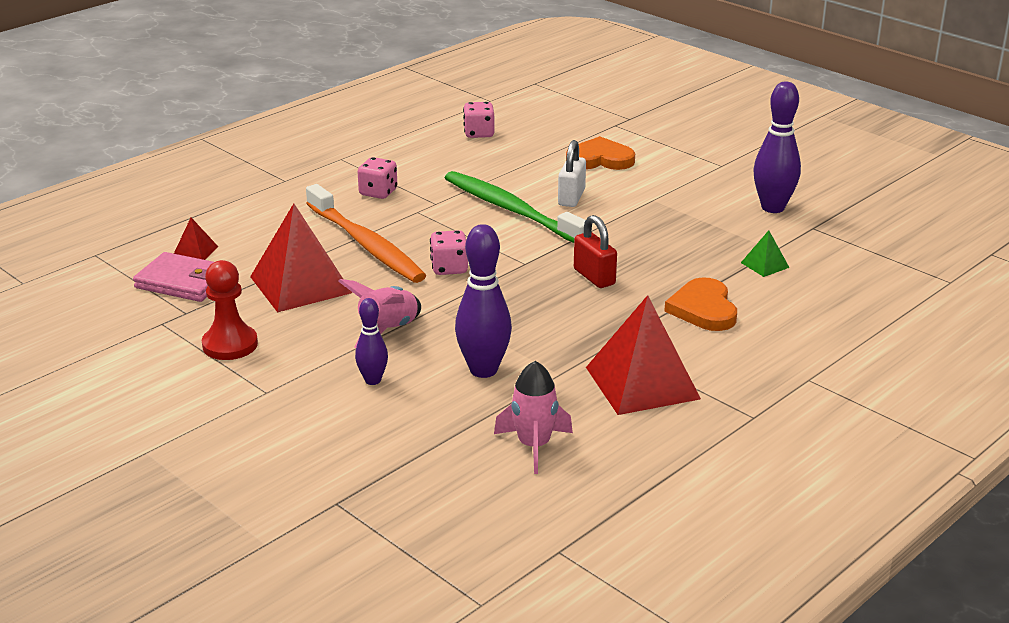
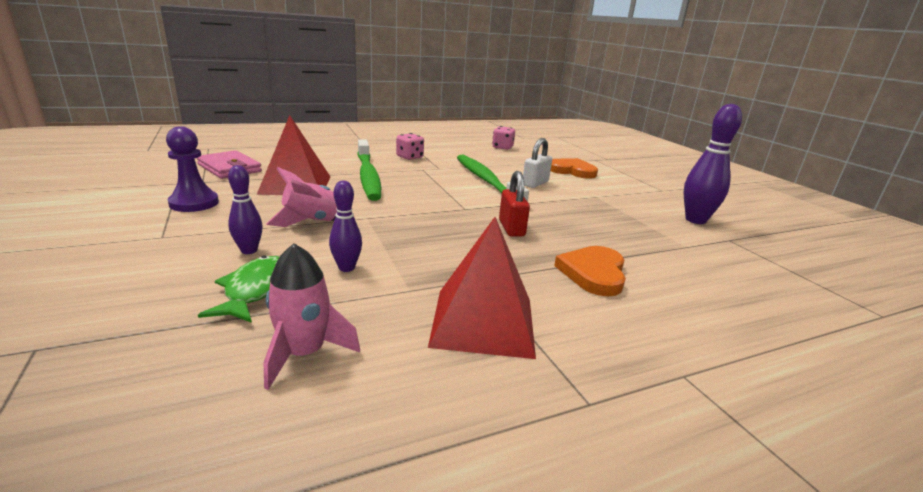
camera: 20 degrees right, 5 degrees down
red pyramid [174,218,218,260] -> none
red pawn [202,260,258,360] -> purple pawn [166,126,219,212]
orange toothbrush [306,184,426,283] -> green toothbrush [357,139,381,201]
pink dice [430,230,468,275] -> none
purple bowling pin [455,224,512,378] -> purple bowling pin [329,180,362,272], size x0.58
green pyramid [741,230,790,277] -> none
none -> green fish [198,255,279,323]

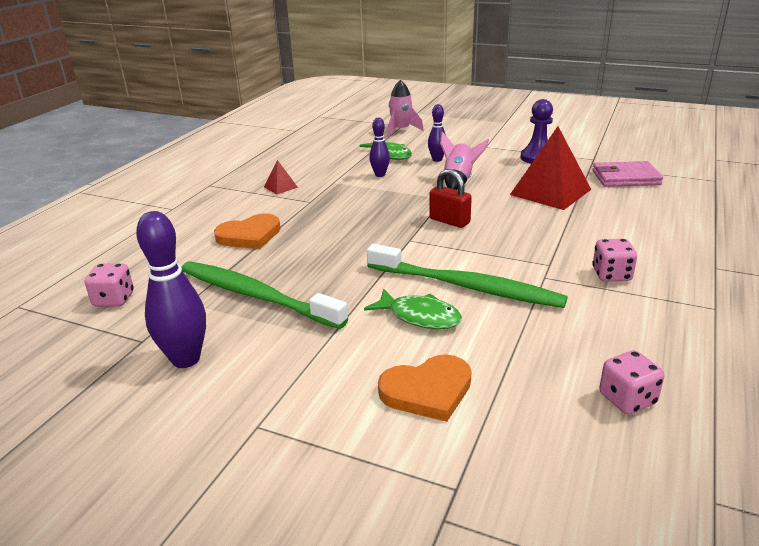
camera: 140 degrees right, 5 degrees up
pink rocket [264,244,360,390] -> pink rocket moved to [387,80,424,137]
green toothbrush [357,139,381,201] -> green toothbrush moved to [182,261,348,329]
red pyramid [428,217,536,359] -> red pyramid [264,160,298,195], size x0.45
red padlock [499,171,530,237] -> red padlock moved to [429,169,472,228]
white padlock [523,138,552,188] -> green fish [364,289,462,329]
orange heart [554,246,626,296] -> orange heart turned 90 degrees clockwise [214,213,281,249]
none -> pink dice [85,263,134,307]

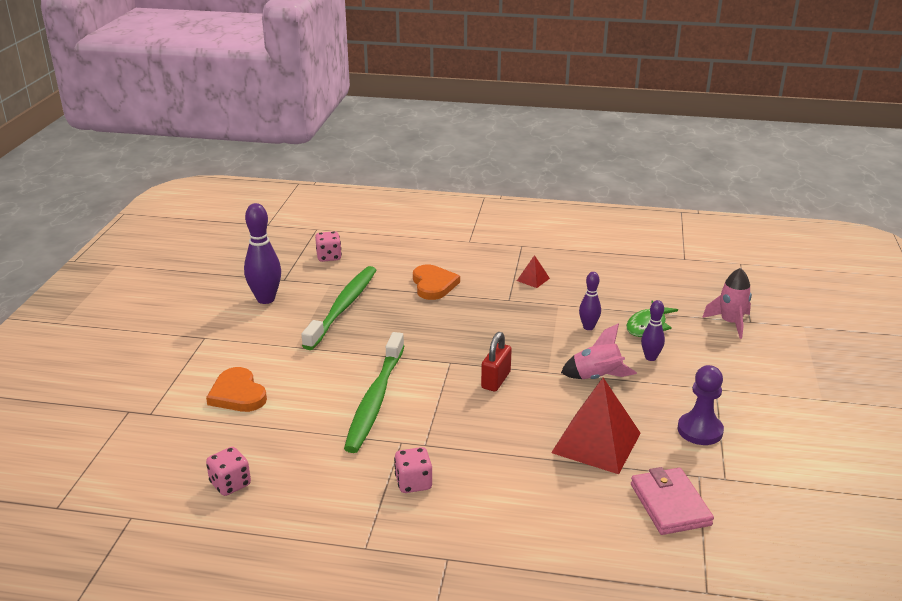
camera: 75 degrees right, 0 degrees up
orange heart [214,213,281,249] -> orange heart turned 150 degrees counterclockwise [413,265,460,300]
green fish [364,289,462,329] -> none

